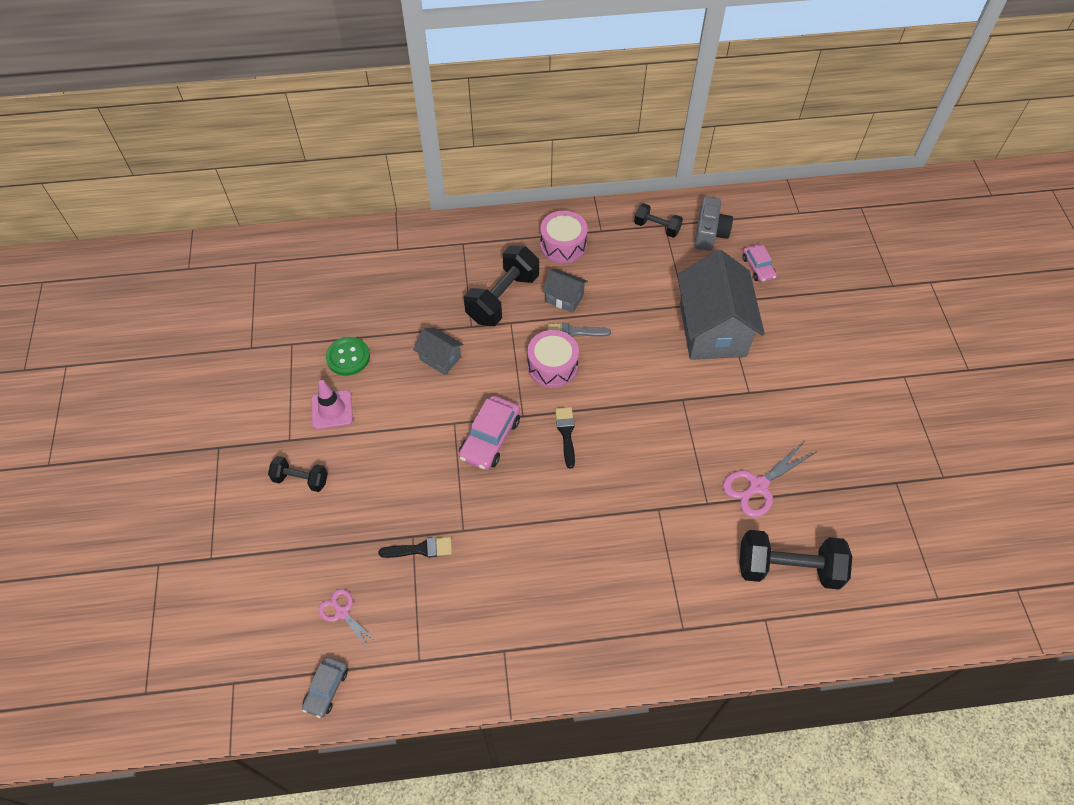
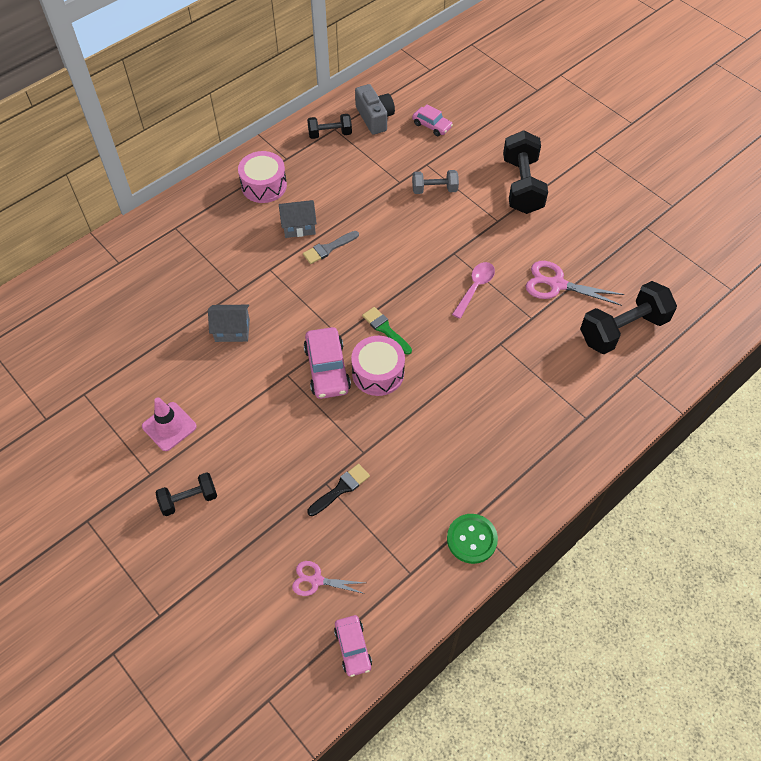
camera: 35 degrees left, 0 degrees up
grey car [302,657,348,718] -> pink car [334,615,372,677]
green button [326,337,370,376] -> green button moved to [447,514,498,564]
black dumbbell [464,246,539,326] -> black dumbbell moved to [503,130,548,214]
pink drum [527,330,579,388] -> pink drum moved to [351,336,405,396]
black brush [555,407,575,469] -> green brush [362,307,412,355]
grey house [677,250,765,360] -> grey dumbbell [412,170,459,194]
pink scissors [723,442,816,517] -> pink scissors turned 90 degrees clockwise [526,261,624,306]
none -> pink spoon [452,262,495,319]

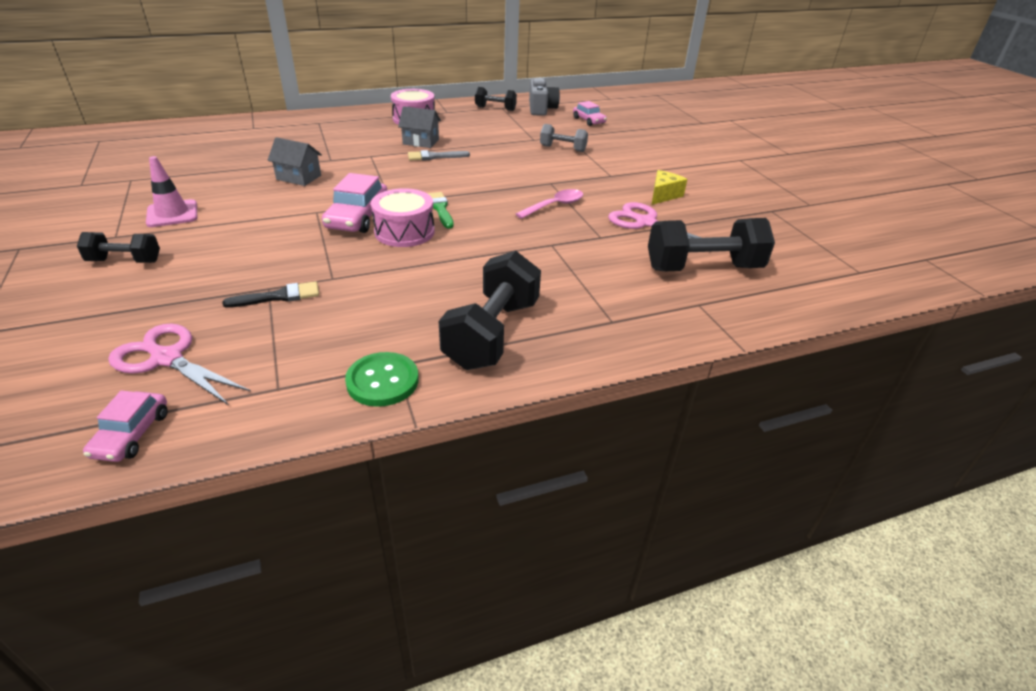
camera: 20 degrees right, 20 degrees down
pink scissors [292,561,365,596] -> pink scissors [108,324,251,405], size x1.59
black dumbbell [503,130,548,214] -> black dumbbell moved to [439,251,541,370]
none -> yellow cheese [652,170,687,205]

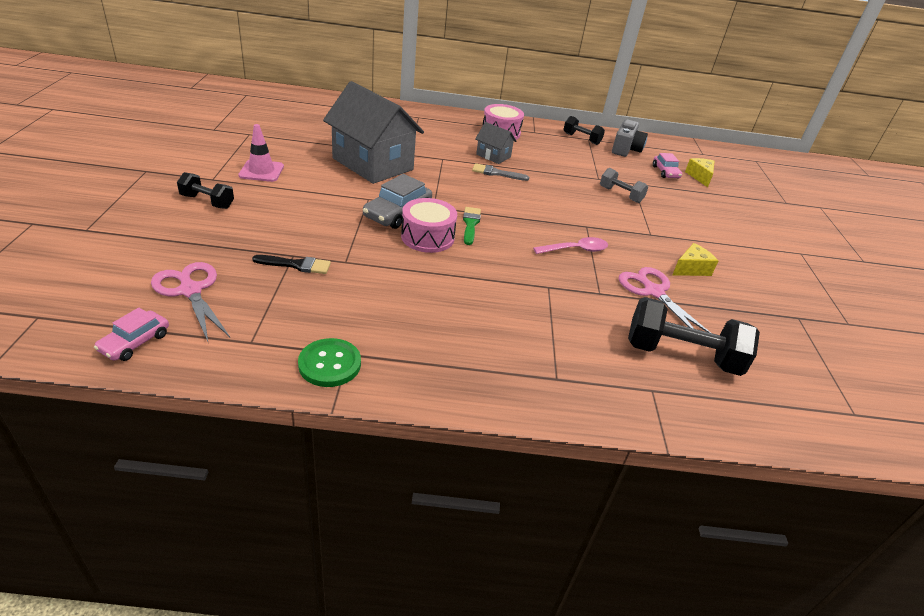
camera: 20 degrees right, 0 degrees up
grey house [268,137,322,186] -> grey house [323,81,424,184], size x2.18
pink car [322,173,388,233] -> grey car [363,174,432,229]
black dumbbell [439,251,541,370] -> none
none -> yellow cheese [685,158,714,187]

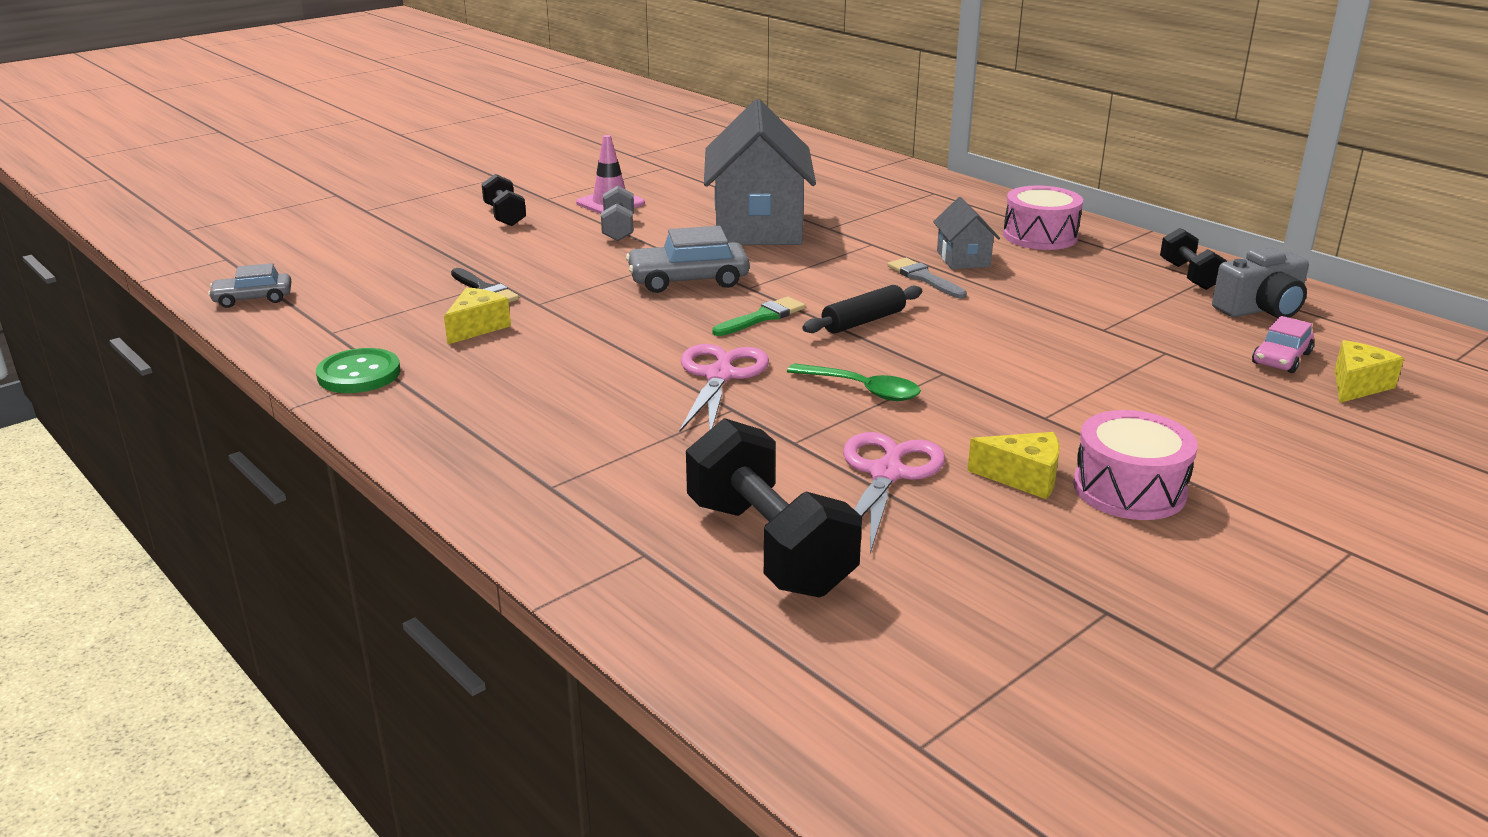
camera: 50 degrees right, 10 degrees down
pink car [94,308,169,361] -> grey car [208,263,292,308]
pink scissors [151,262,230,341] -> pink scissors moved to [679,344,769,433]
pink drum [401,198,457,253] -> pink drum moved to [1073,410,1198,520]
pink spoon [533,237,608,254] -> green spoon [787,363,921,401]
grey dumbbell [600,168,648,203] -> grey dumbbell moved to [601,186,634,241]
none -> yellow cheese [444,287,511,344]
none -> black rolling pin [802,285,922,333]

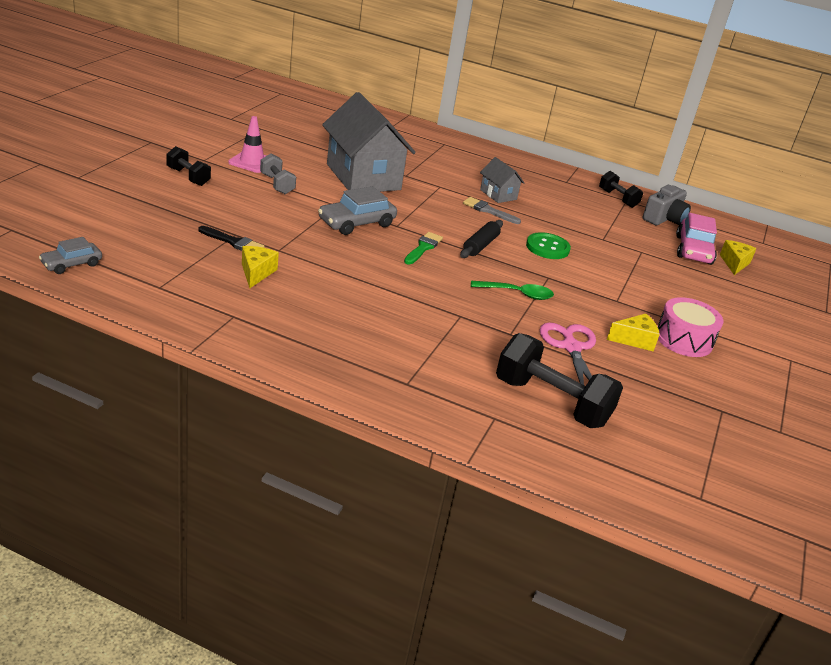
camera: 30 degrees left, 5 degrees up
green button [316,348,400,393] -> green button moved to [526,232,571,259]
pink scissors [679,344,769,433] -> none
pink drum [1003,186,1083,250] -> none
pink car [1252,316,1314,373] -> pink car [676,213,717,265], size x1.61

